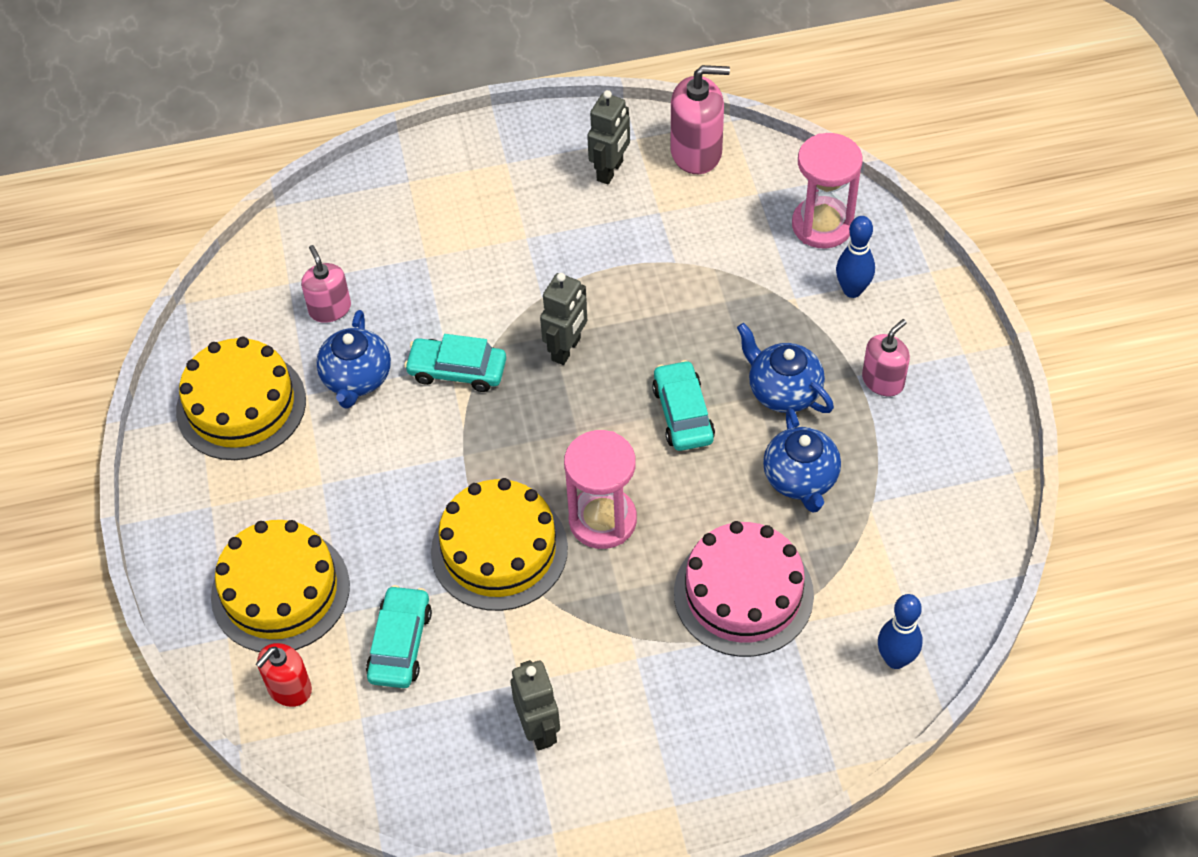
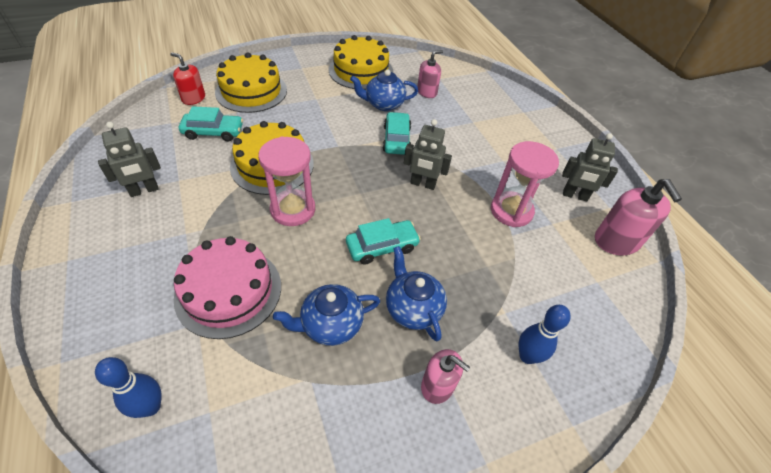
camera: 75 degrees right, 5 degrees down
blue teapot [737,323,834,413] -> blue teapot turned 60 degrees counterclockwise [386,246,447,341]
pink hourglass [792,133,862,249] -> pink hourglass moved to [491,141,559,227]

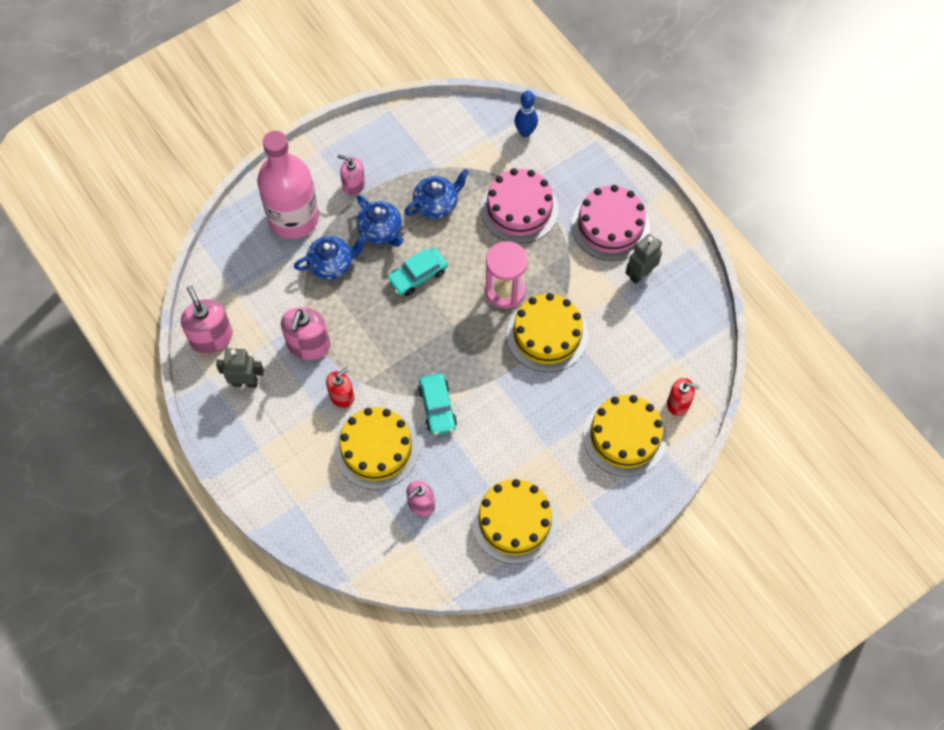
camera: 170 degrees right, 15 degrees up
turquoise car [179,106,243,141] -> none
blue teapot [350,69,418,111] -> blue teapot moved to [294,236,367,280]
grey robot [404,119,452,190] -> none
pink hourglass [491,141,559,227] -> pink soap dispenser [281,307,330,360]
blue bowling pin [519,305,571,364] -> pink bottle [257,131,319,239]
none -> red soap dispenser [326,367,354,408]
none -> yellow cake [335,407,419,489]
none -> pink cake [571,185,650,261]

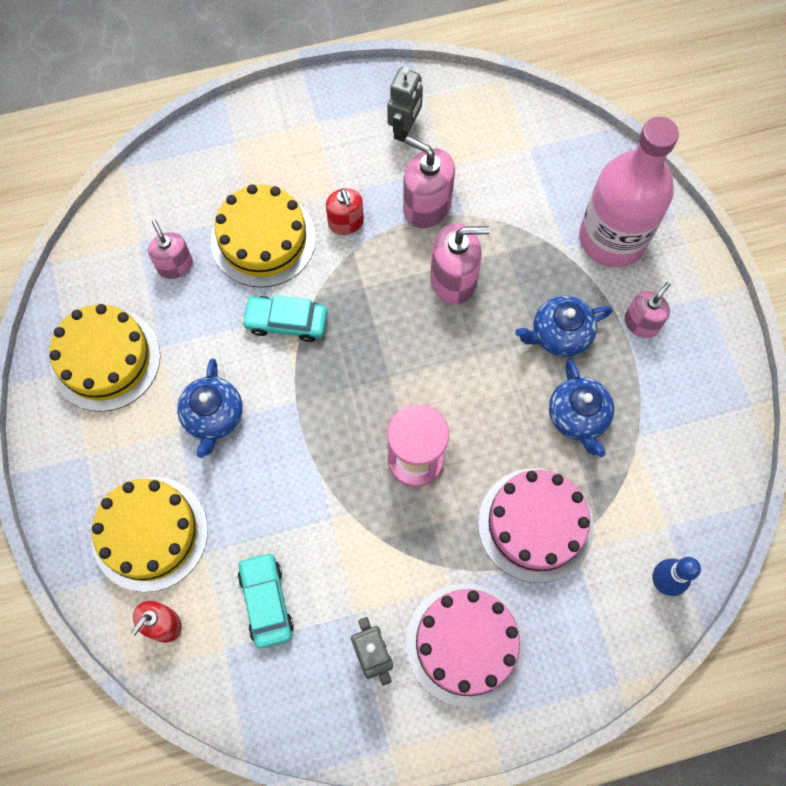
camera: 110 degrees right, 5 degrees up
pink soap dispenser [181,285,233,354] -> pink soap dispenser moved to [430,224,490,305]
blue teapot [294,236,367,280] -> blue teapot moved to [177,358,243,458]
turquoise car [387,248,448,296] -> turquoise car moved to [238,552,294,648]
yellow cake [507,293,588,372] -> none

